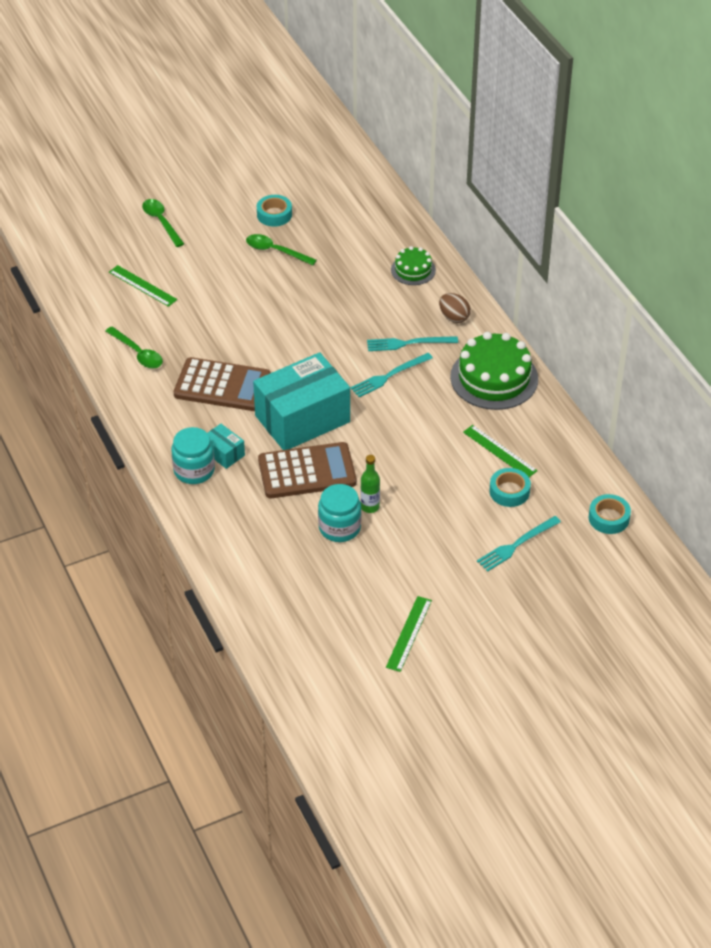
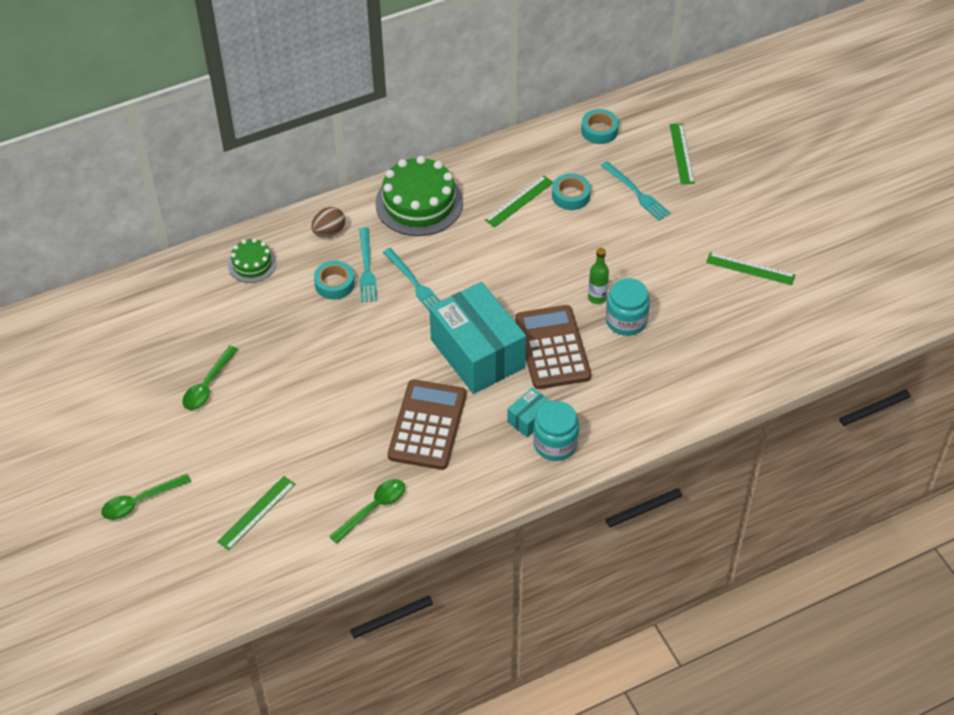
camera: 90 degrees left, 5 degrees up
turquoise tape [257,195,292,227] -> turquoise tape moved to [314,261,355,300]
none -> green ruler [670,123,695,184]

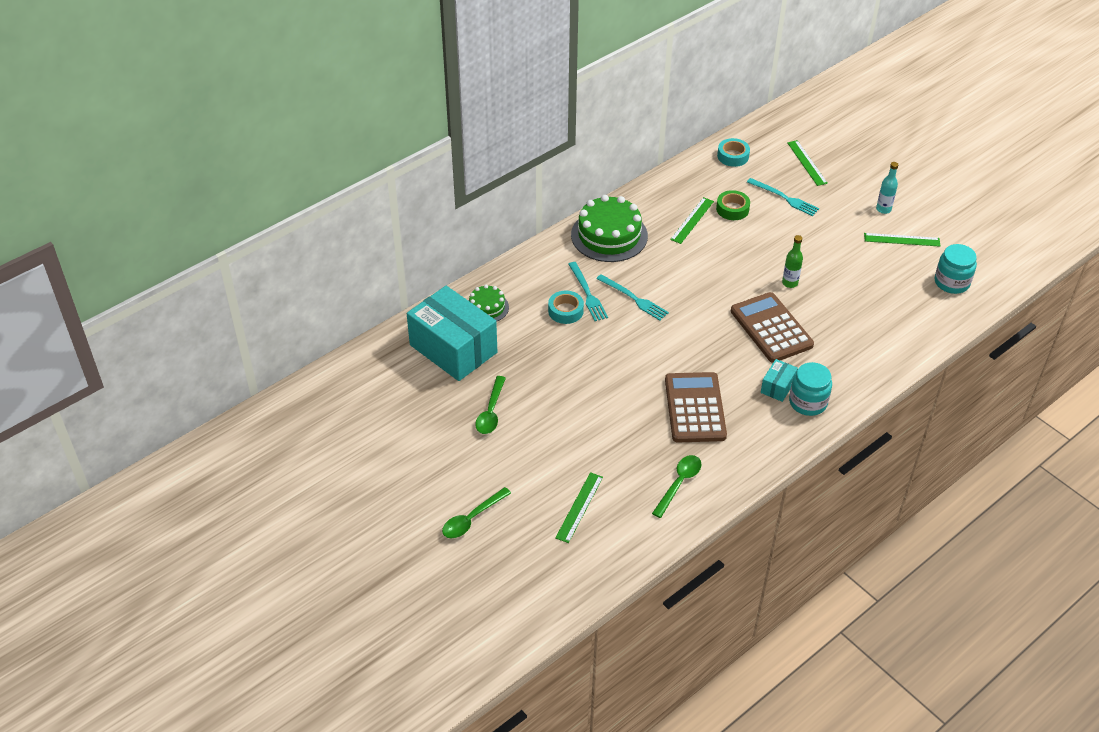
camera: 15 degrees left, 5 degrees down
brown egg [311,207,345,237] -> none
turquoise box [429,282,526,394] -> turquoise box moved to [407,286,497,381]
turquoise tape [552,173,591,210] -> green tape [716,190,750,220]
turquoise jar [606,278,650,336] -> turquoise jar moved to [935,244,977,294]
none -> turquoise bottle [876,162,898,214]

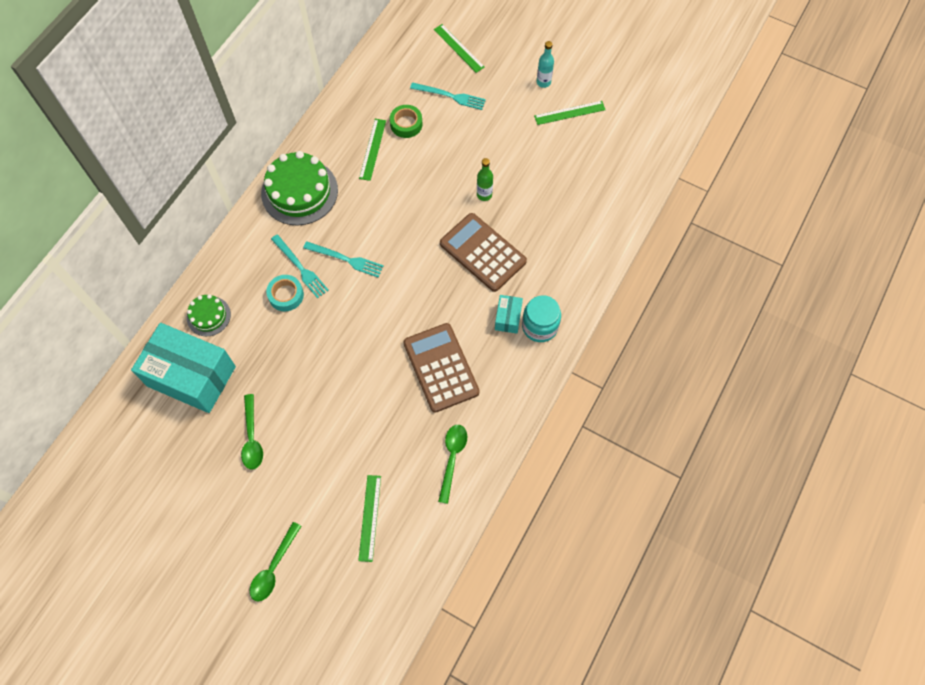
camera: 20 degrees left, 20 degrees up
turquoise tape [717,138,750,167] -> none
turquoise jar [935,244,977,294] -> none

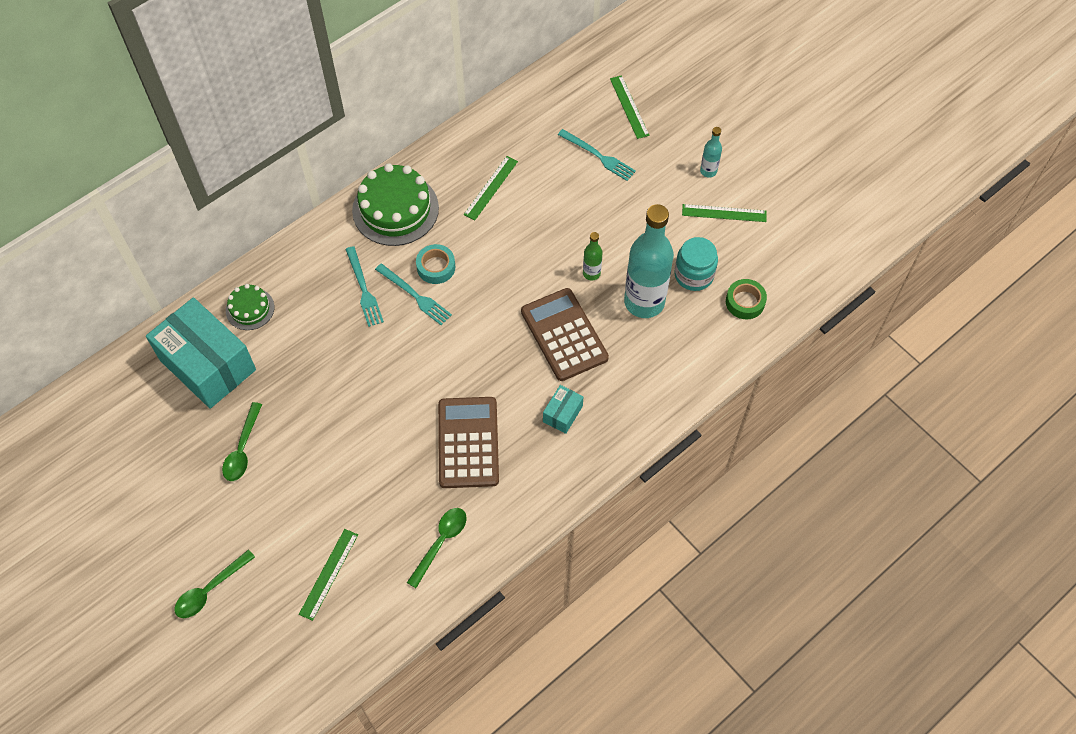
camera: 20 degrees right, 5 degrees down
turquoise tape [266,275,304,311] -> turquoise tape moved to [416,244,455,284]
green tape [390,105,423,138] -> green tape moved to [726,279,767,319]
turquoise jar [522,295,561,342] -> turquoise jar moved to [674,237,718,291]
none -> turquoise bottle [624,204,674,318]

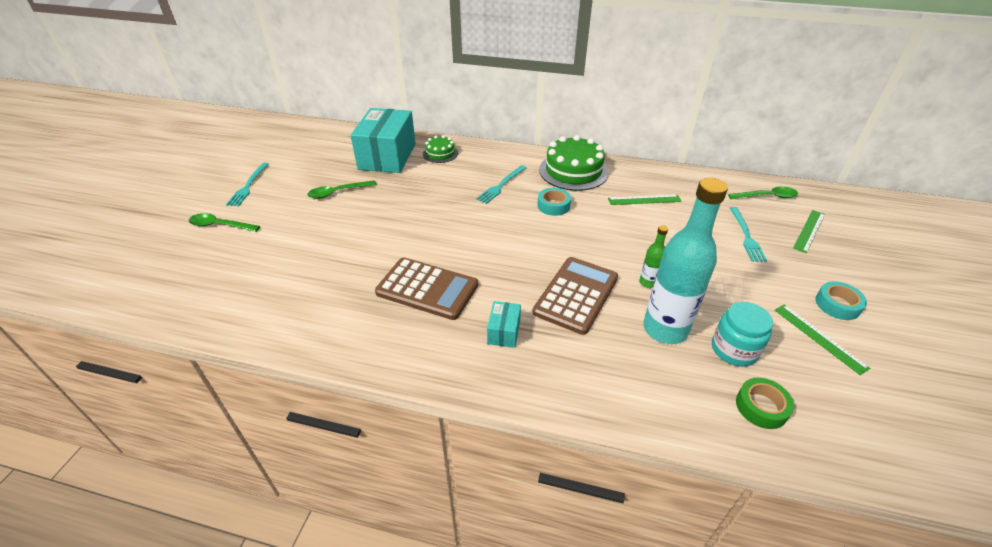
camera: 55 degrees right, 20 degrees down
green ruler [299,529,358,621] -> none
turquoise fork [375,263,452,325] -> turquoise fork moved to [226,163,269,206]
green spoon [407,508,467,588] -> green spoon moved to [728,187,798,199]
brown calculator [438,397,499,488] -> brown calculator turned 60 degrees clockwise [375,258,478,320]
turquoise box [543,385,583,434] -> turquoise box turned 75 degrees counterclockwise [487,301,521,348]
turquoise bottle [700,127,722,178] -> turquoise tape [815,281,867,320]

